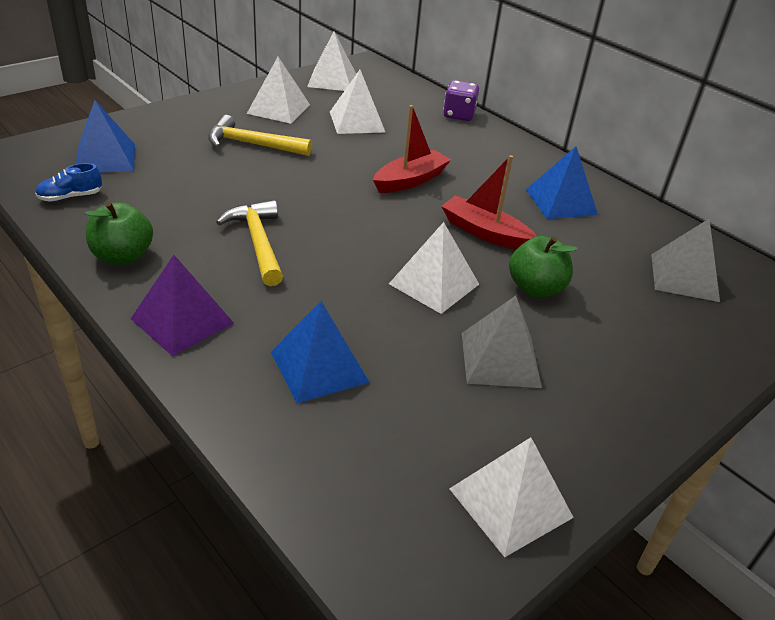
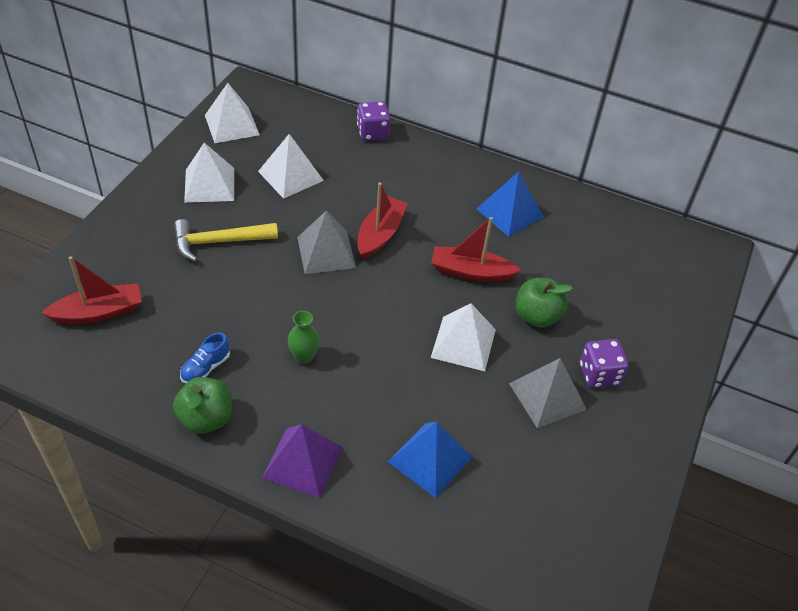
camera: 25 degrees left, 10 degrees up
blue shoe [35,163,102,202] -> blue shoe moved to [180,333,230,383]
blue pyramid [76,100,135,173] -> red boat [41,256,142,324]
yellow hammer [216,200,283,286] -> green vase [288,311,320,364]
white pyramid [449,437,574,558] -> none
grey pyramid [651,219,720,302] -> grey pyramid moved to [297,211,356,274]
none -> purple dice [580,339,629,388]

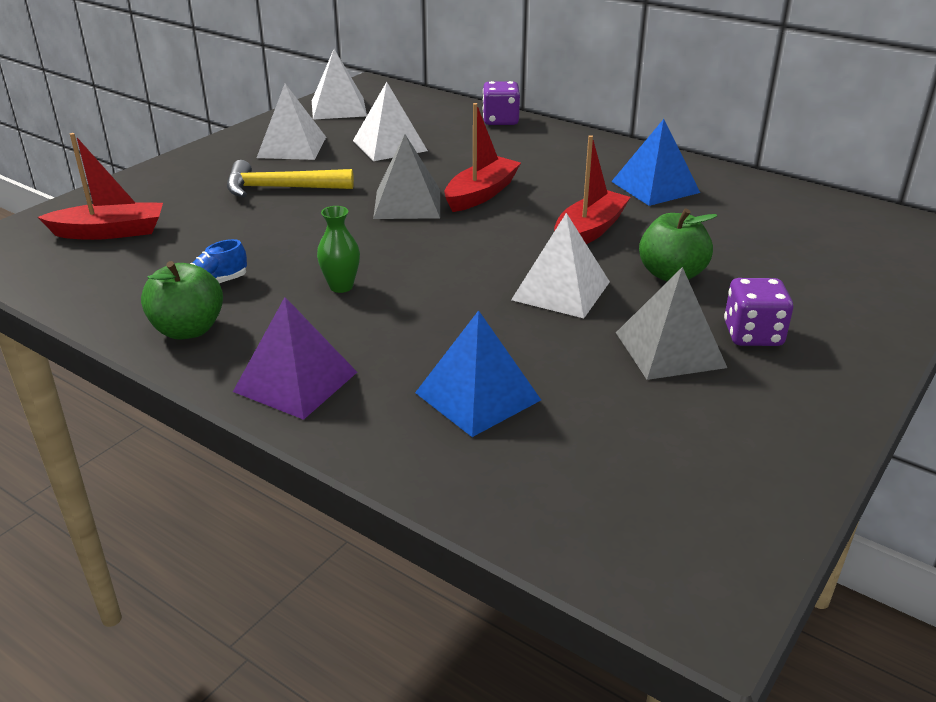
camera: 15 degrees right, 15 degrees down
red boat [431,217,521,282] -> red boat turned 105 degrees clockwise [554,135,631,244]

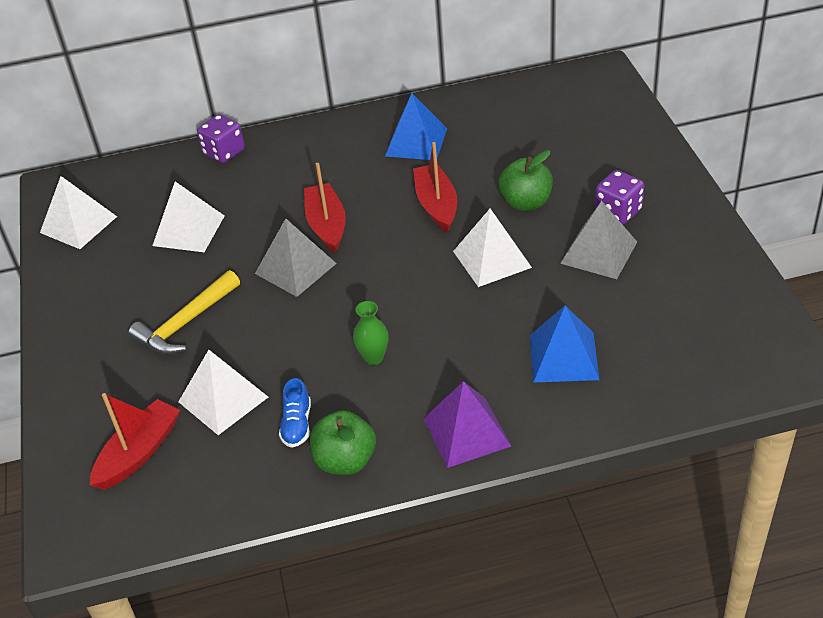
camera: 45 degrees left, 10 degrees up
white pyramid [257,84,326,160] -> white pyramid moved to [178,350,268,435]

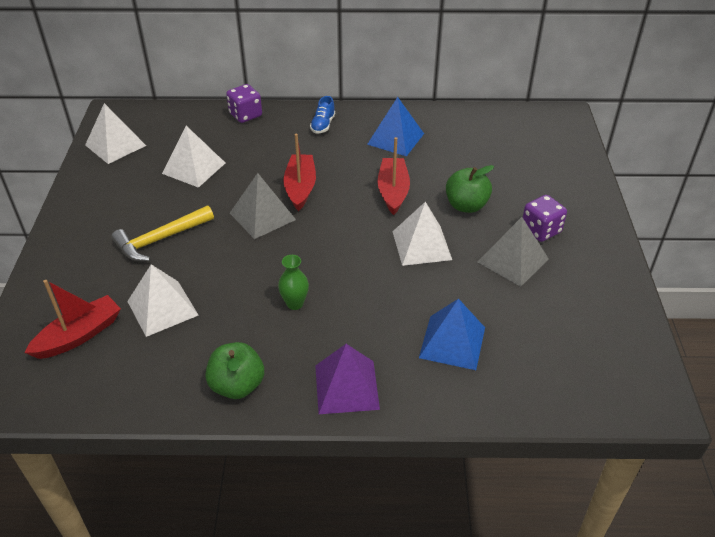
camera: 10 degrees right, 0 degrees up
blue shoe [279,378,311,448] -> blue shoe moved to [310,96,335,133]

